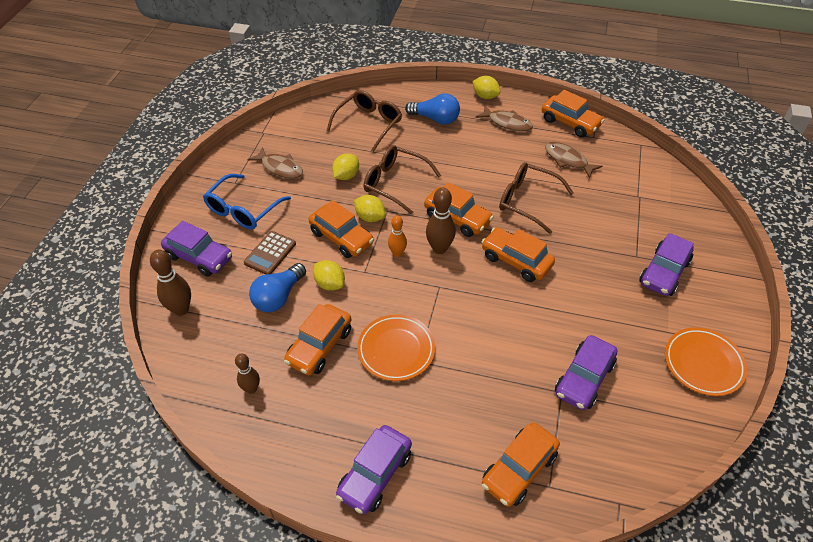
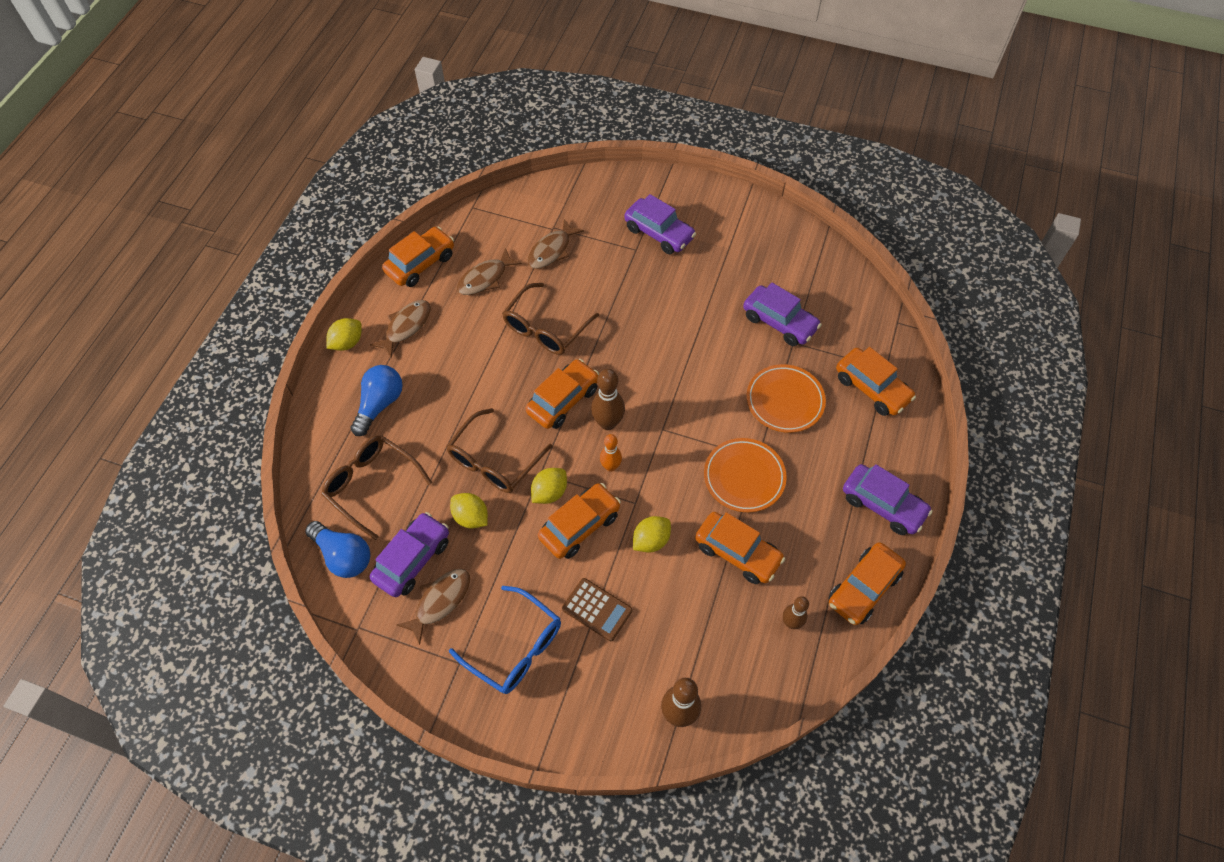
camera: 85 degrees left, 10 degrees up
purple car [161,221,232,277] -> purple car moved to [370,512,449,597]
blue light bulb [249,263,306,312] -> blue light bulb moved to [305,521,370,578]
orange car [482,228,555,282] -> orange car moved to [829,542,906,625]
orange plate [665,327,747,396] -> orange plate moved to [747,364,826,433]
none -> brown fish [527,219,584,269]

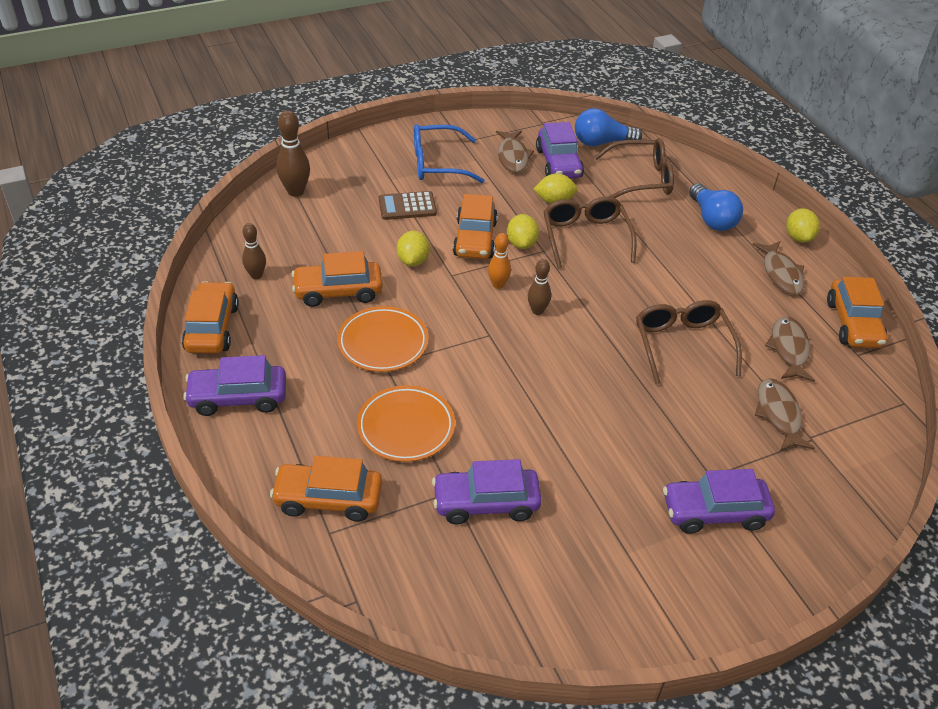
camera: 135 degrees right, 15 degrees down
orange car [525,359,599,429] -> none
brown bowling pin [591,369,625,430] -> brown bowling pin [528,259,551,315], size x0.64

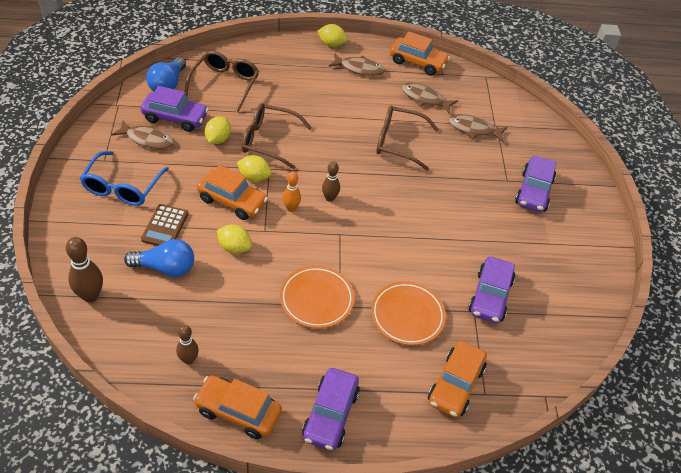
camera: 70 degrees left, 5 degrees up
orange car [292,251,383,307] -> none
blue light bulb [689,183,743,231] -> blue light bulb moved to [124,239,194,277]

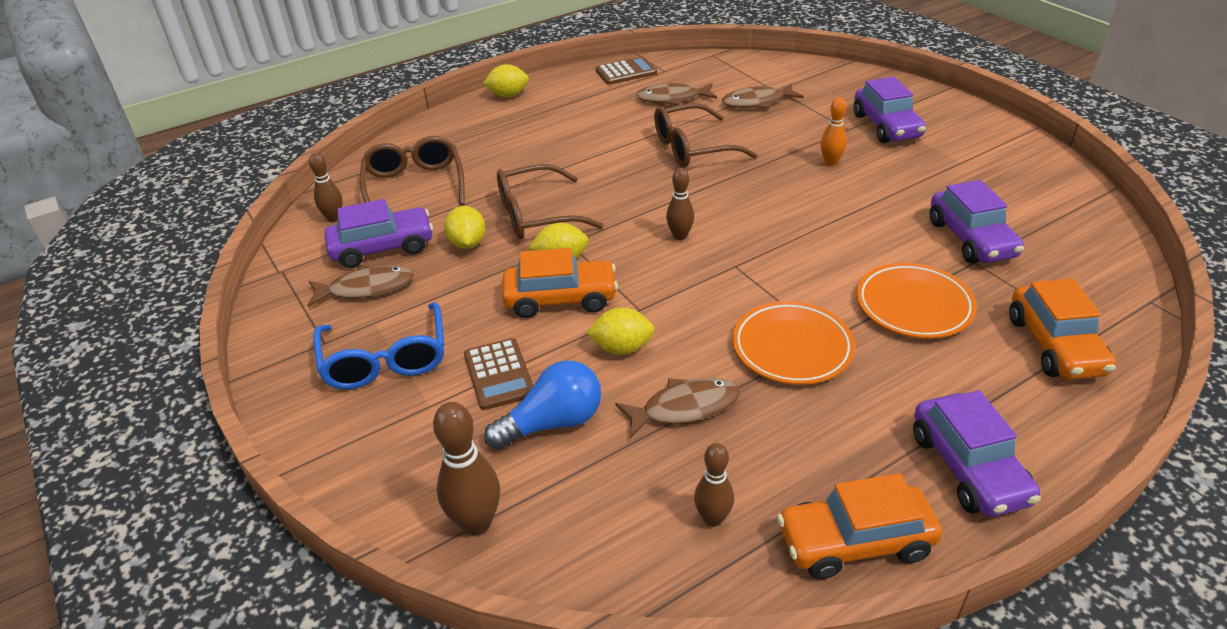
camera: 25 degrees left, 10 degrees down
blue light bulb [146,57,186,91] -> brown bowling pin [309,153,343,222]
orange bowling pin [283,171,301,212] -> orange bowling pin moved to [820,97,847,166]
brown fish [329,53,385,76] -> brown fish moved to [615,378,740,438]
orange car [390,31,450,76] -> brown calculator [596,57,657,85]

